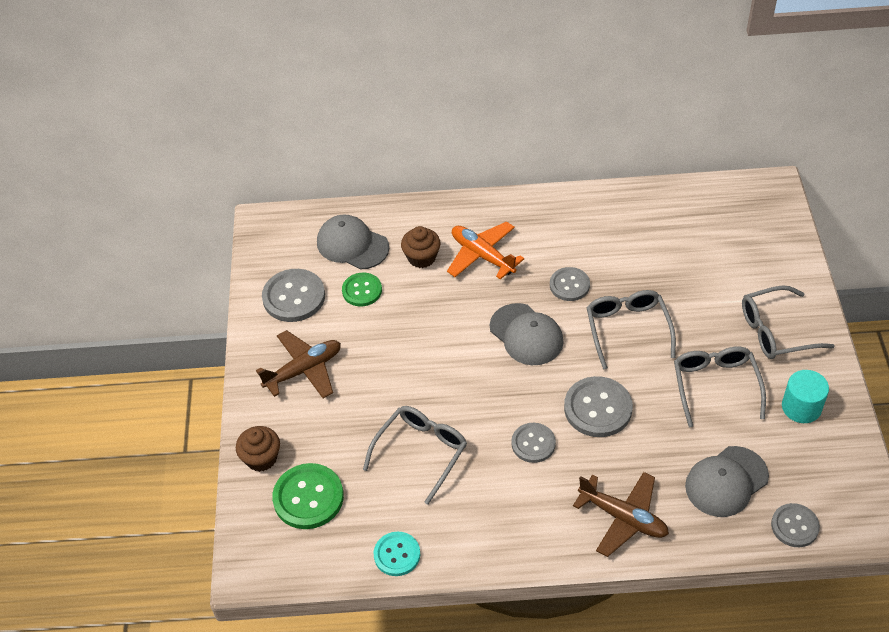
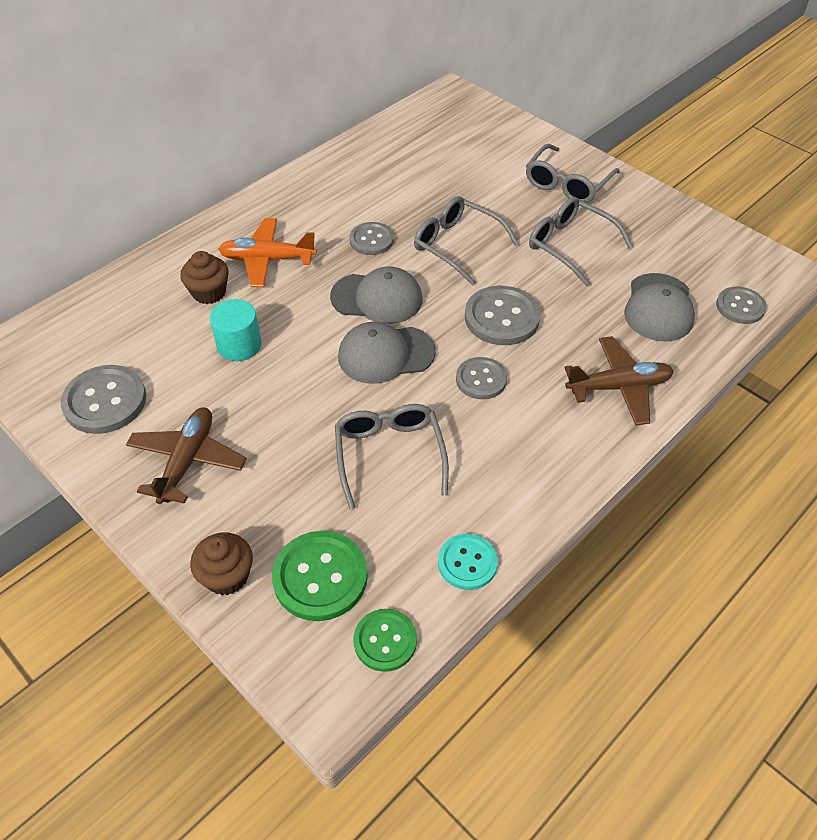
camera: 45 degrees left, 0 degrees up
grey cap [317,215,389,270] -> grey cap moved to [338,322,436,384]
green button [342,273,382,306] -> green button moved to [353,609,417,672]
turquoise cylinder [782,370,829,423] -> turquoise cylinder moved to [210,299,261,361]

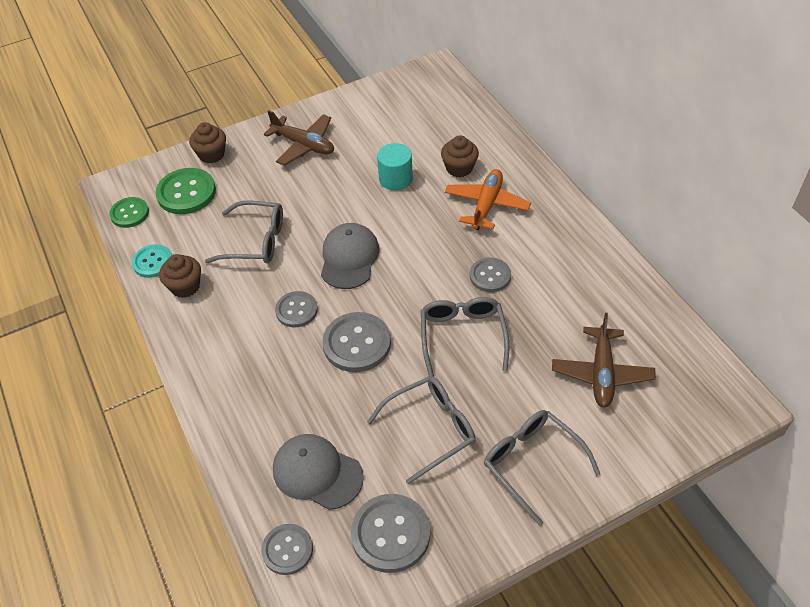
camera: 110 degrees right, 0 degrees up
grey button [60,365,146,434] -> grey button moved to [351,494,430,573]
grey cap [330,267,422,324] -> none
grey glasses [414,196,519,286] -> grey glasses turned 60 degrees counterclockwise [421,297,509,377]
brown plane [564,336,674,425] -> brown plane moved to [552,313,656,407]
none -> brown cupcake [159,254,201,298]

